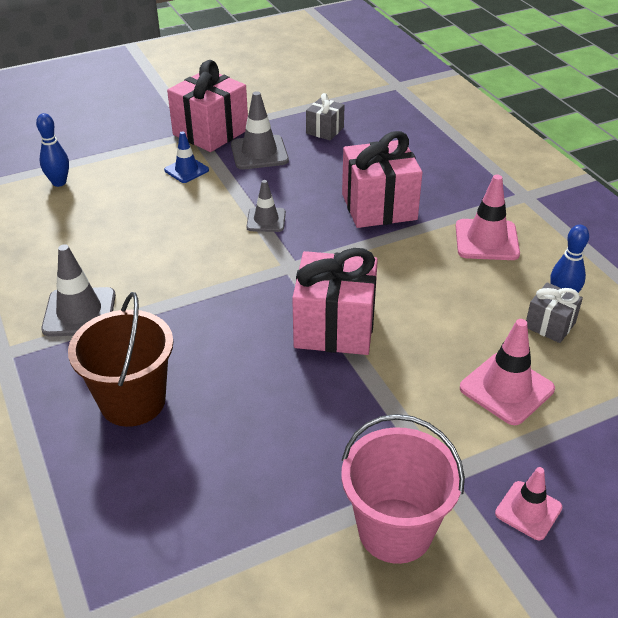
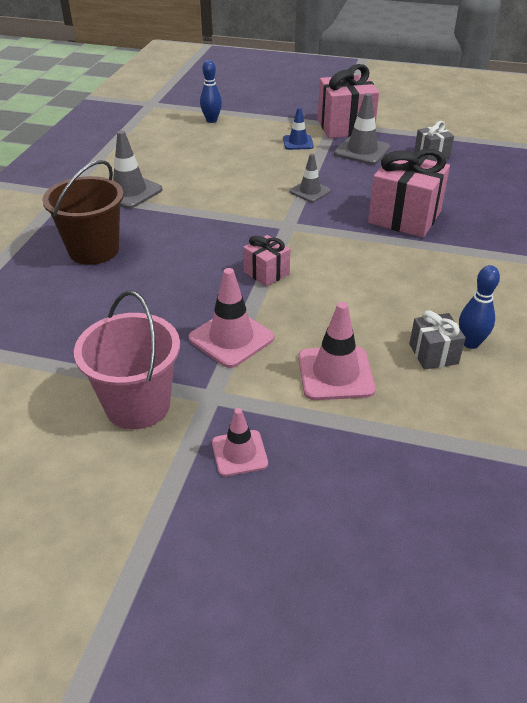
camera: 40 degrees right, 0 degrees up
pink gift [292,248,378,355] -> pink gift [243,235,290,287], size x0.52
pink traffic cone [456,175,520,260] -> pink traffic cone moved to [188,268,274,368]

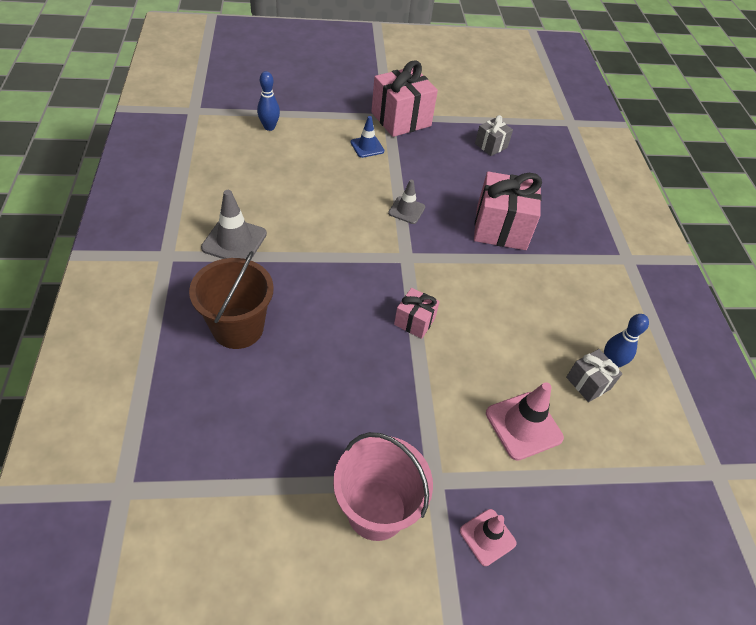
camera: 25 degrees left, 10 degrees up
pink traffic cone [188,268,274,368] -> none
grey traffic cone [334,93,391,165] -> none

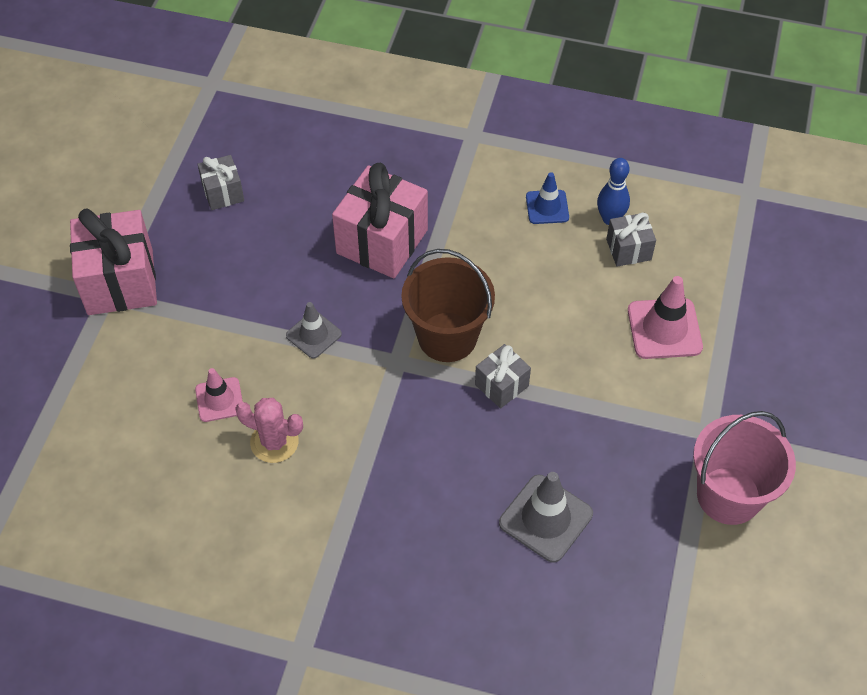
camera: 65 degrees left, 5 degrees up
brown bucket [189,251,274,349] -> brown bucket moved to [401,249,495,362]
grey traffic cone [201,190,267,259] -> grey traffic cone moved to [499,472,593,563]
blue bowling pin [257,71,280,131] -> none
blue traffic cone [350,116,384,158] -> blue traffic cone moved to [526,172,569,224]
pink gift [394,288,440,339] -> grey gift [475,344,531,409]
pink traffic cone [460,509,517,566] -> pink traffic cone moved to [195,368,243,422]
none -> pink cactus [235,398,303,463]

